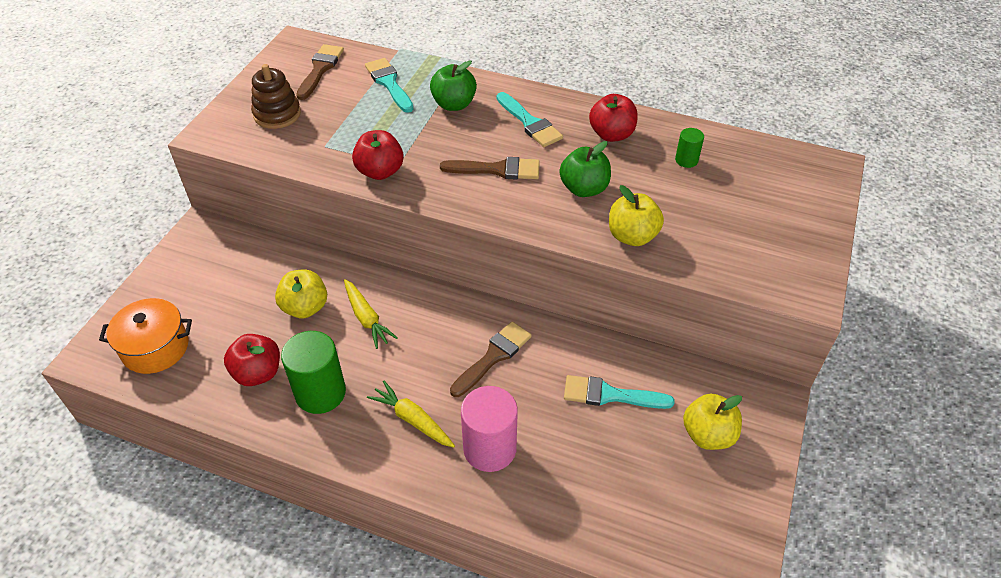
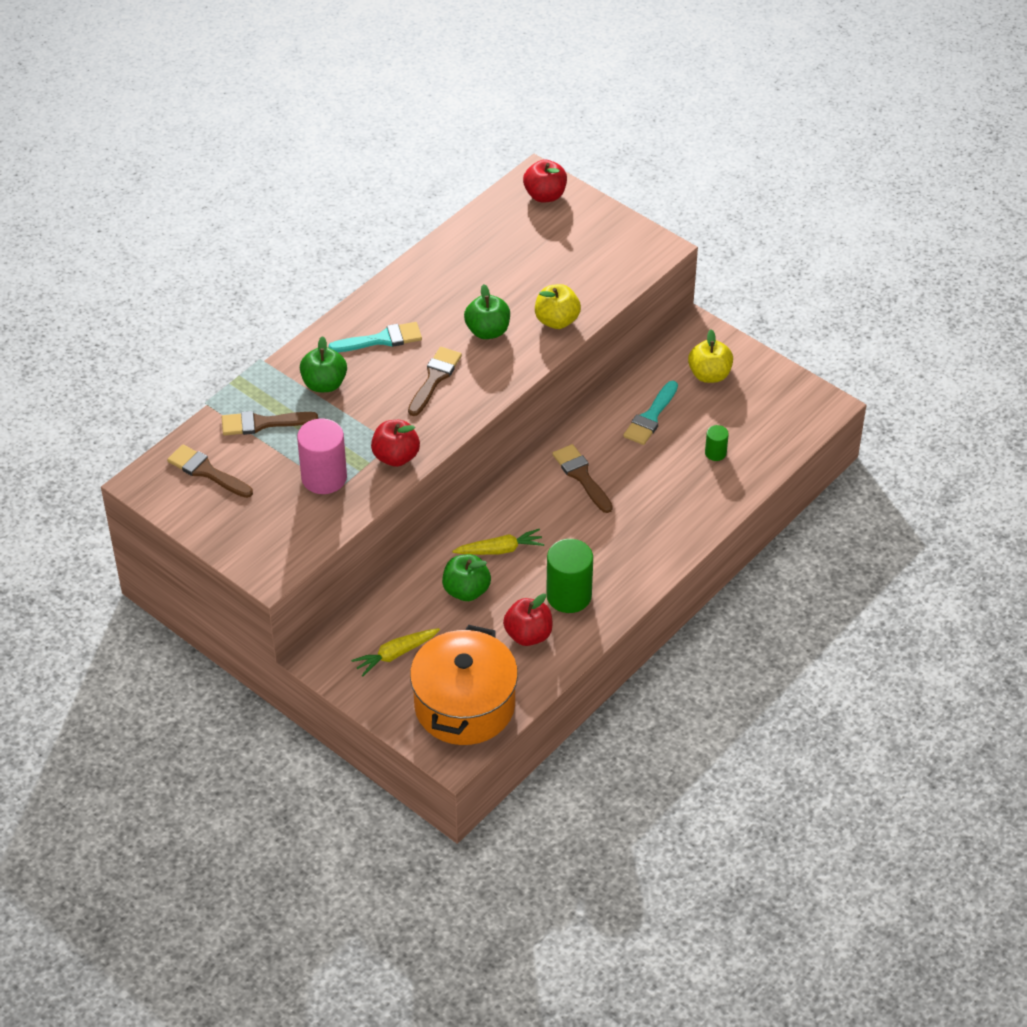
camera: 70 degrees left, 0 degrees up
orange pot [99,298,192,374] -> orange pot [410,625,518,745], size x1.57
brown stacking toy [251,64,301,129] -> none
yellow apple [275,269,327,318] -> green apple [442,554,491,601]
turquoise brush [365,58,413,113] -> brown brush [222,411,318,436]
yellow carrot [367,381,455,448] -> yellow carrot moved to [351,628,440,676]
pink cylinder [461,386,518,472] -> pink cylinder moved to [297,418,347,494]
red apple [589,94,638,142] -> red apple moved to [523,159,567,202]
green cylinder [675,128,704,168] -> green cylinder moved to [705,425,729,461]

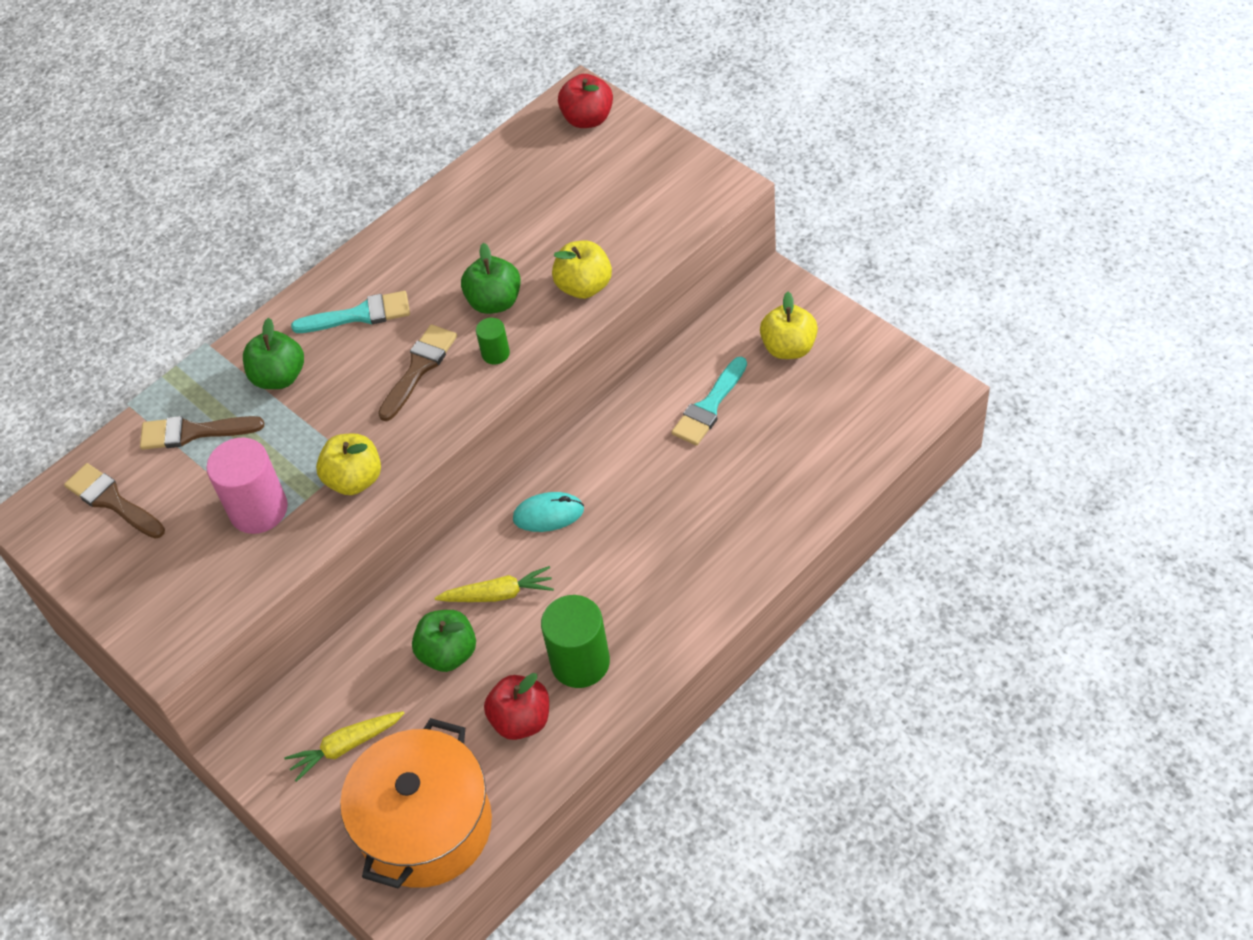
camera: 10 degrees right, 5 degrees up
red apple [371,420,420,467] -> yellow apple [316,434,381,495]
brown brush [552,444,613,513] -> none
green cylinder [705,425,729,461] -> green cylinder moved to [476,318,510,364]
none -> turquoise mouse [513,492,584,532]

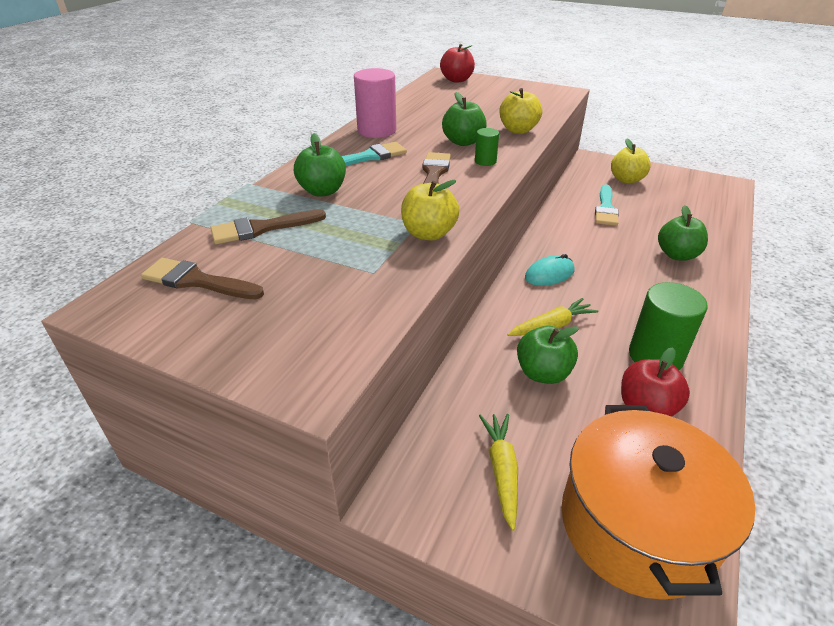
camera: 25 degrees left, 15 degrees down
pink cylinder [206,438,288,534] -> pink cylinder moved to [354,68,396,138]
yellow carrot [284,711,405,782] -> yellow carrot turned 135 degrees clockwise [479,414,518,531]
none -> green apple [658,205,708,261]

